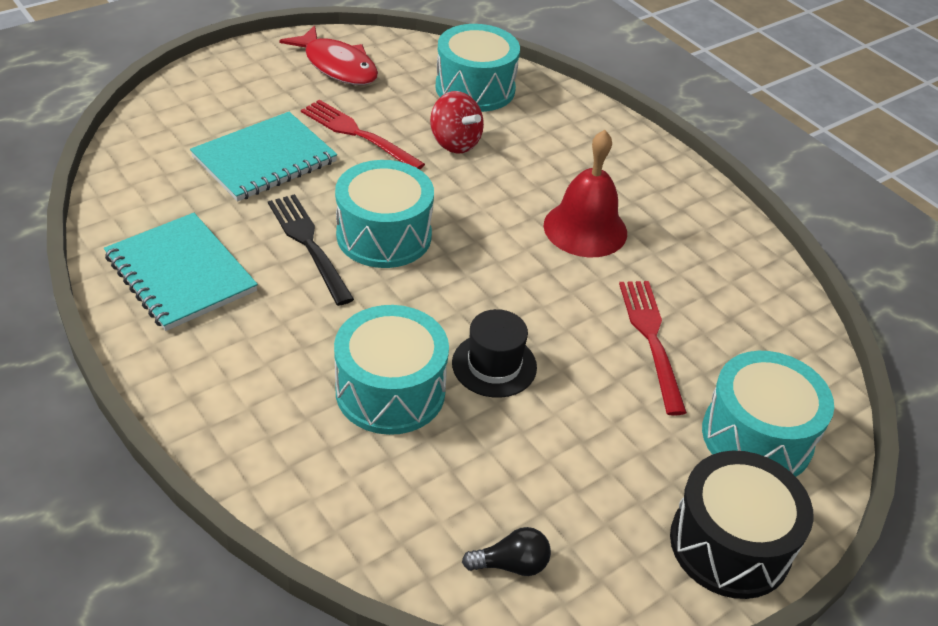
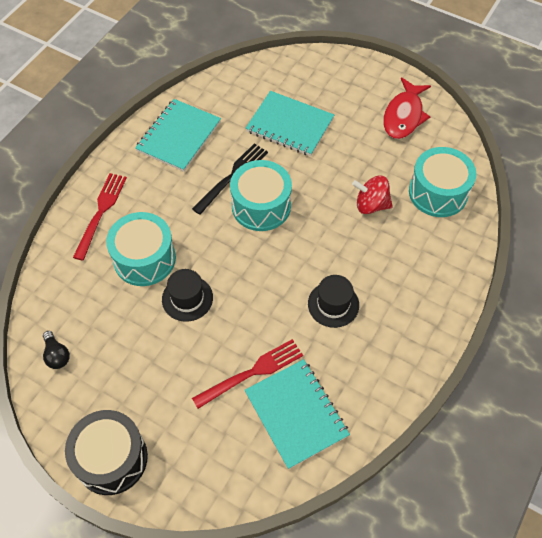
camera: 70 degrees right, 15 degrees up
red fork [301,100,425,170] -> red fork moved to [73,173,127,261]
red spinning top [430,91,484,153] -> red spinning top turned 75 degrees clockwise [352,175,393,214]
red bell [544,130,627,257] -> black hat [308,275,359,328]
turquoise drum [702,351,834,477] -> none
none -> turquoise notebook [244,359,350,469]

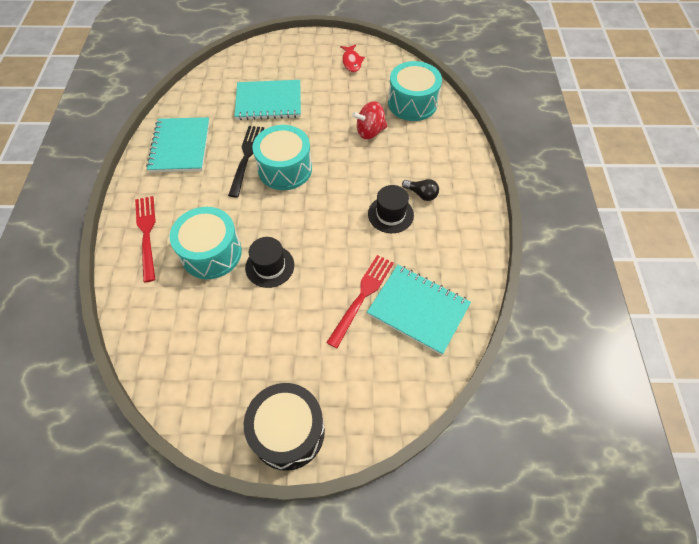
camera: 30 degrees left, 0 degrees up
black light bulb [43,331,70,369] -> black light bulb moved to [402,179,439,201]
red fish [383,77,431,139] -> red fish [340,44,365,72], size x0.61

